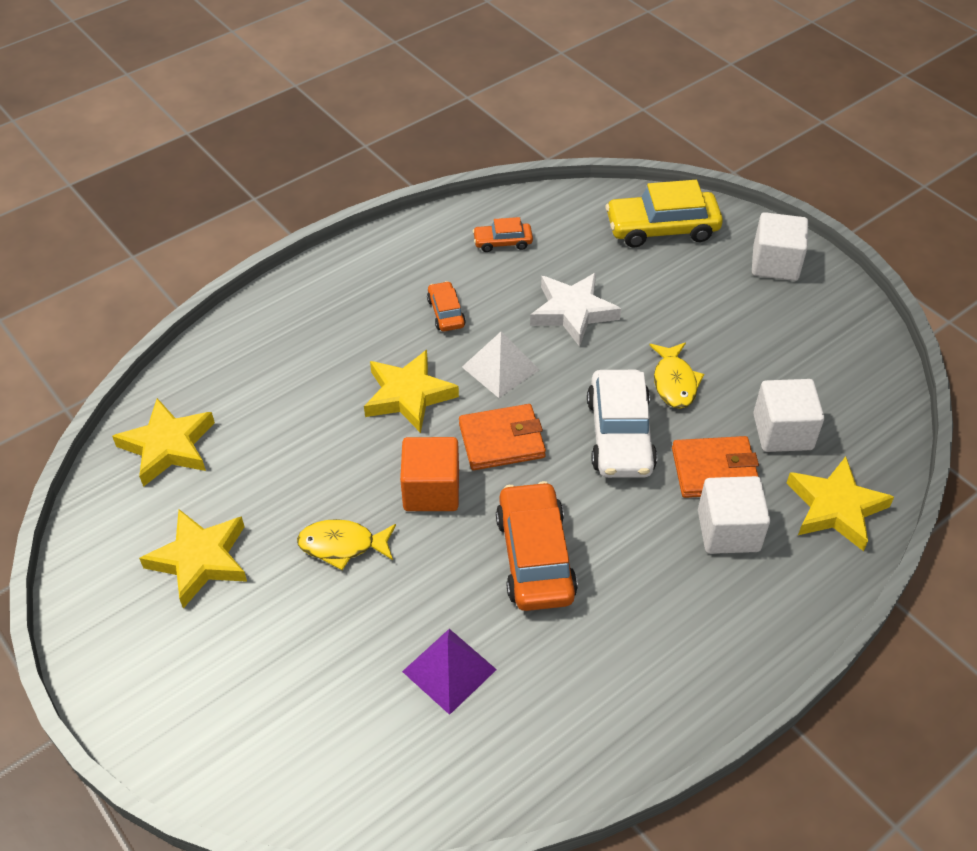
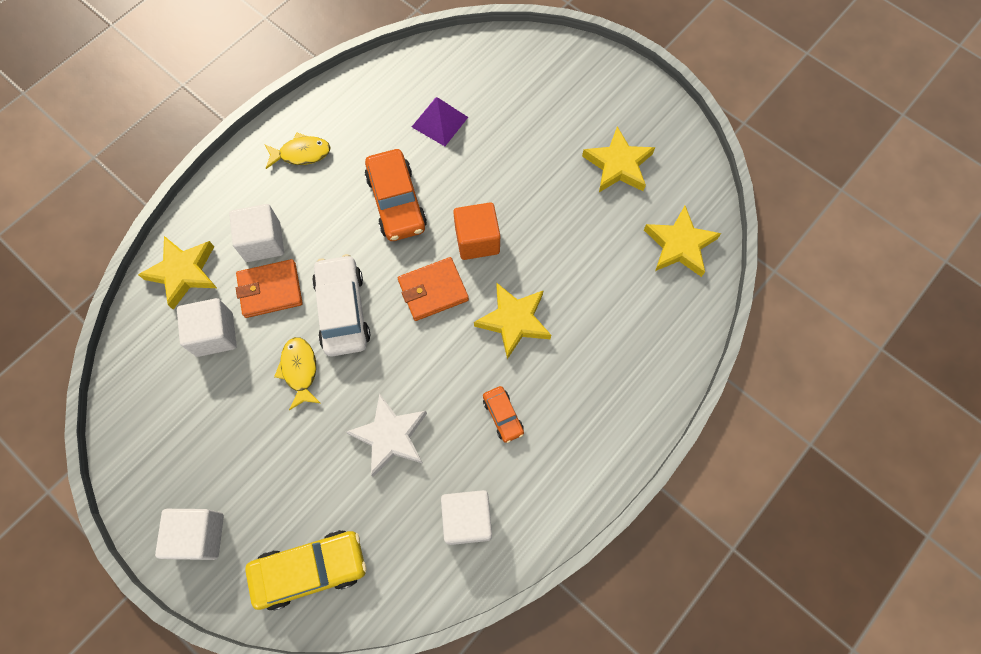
camera: 170 degrees right, 20 degrees up
yellow fish [297,519,396,570] -> yellow fish moved to [264,132,331,169]
white pyramid [462,332,539,398] -> none
orange car [473,217,533,252] -> white cube [441,490,492,545]

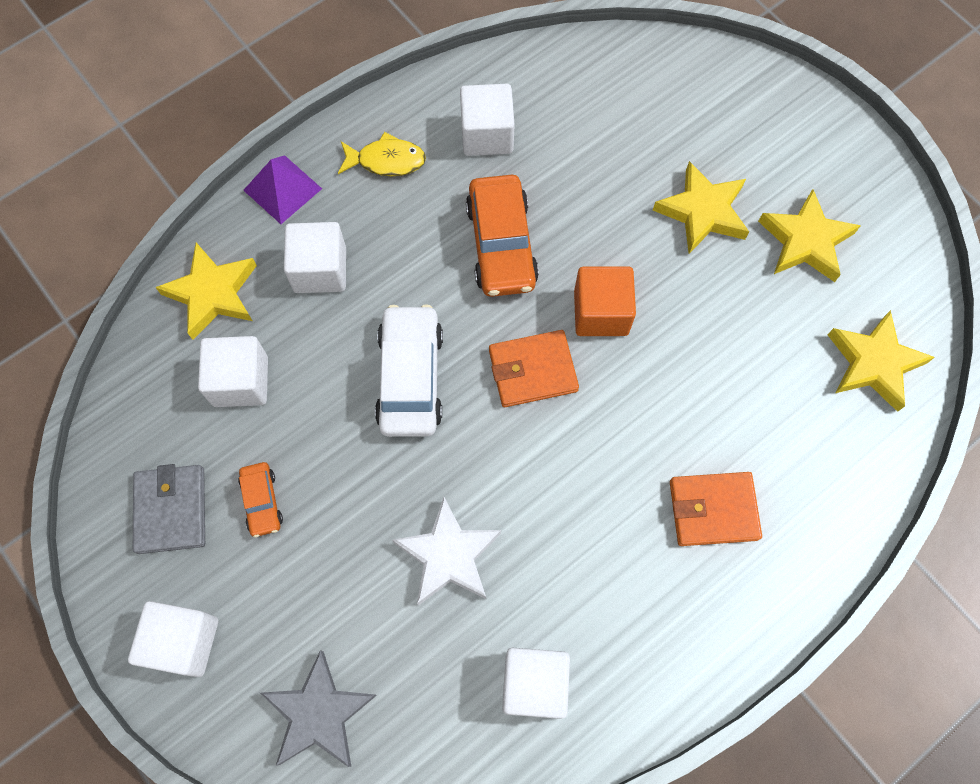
camera: 10 degrees right, 0 degrees up
orange wallet [236,259,303,318] -> orange wallet moved to [670,472,762,546]
yellow car [245,530,367,611] -> grey star [260,650,377,767]
yellow fish [274,337,320,410] -> none
purple pyramid [412,97,468,146] -> purple pyramid moved to [243,155,322,224]
yellow star [474,283,551,359] -> yellow star moved to [653,161,749,254]
orange car [483,386,524,443] -> orange car moved to [238,462,283,538]
none -> grey wallet [133,464,205,554]
none -> white cube [460,84,515,156]

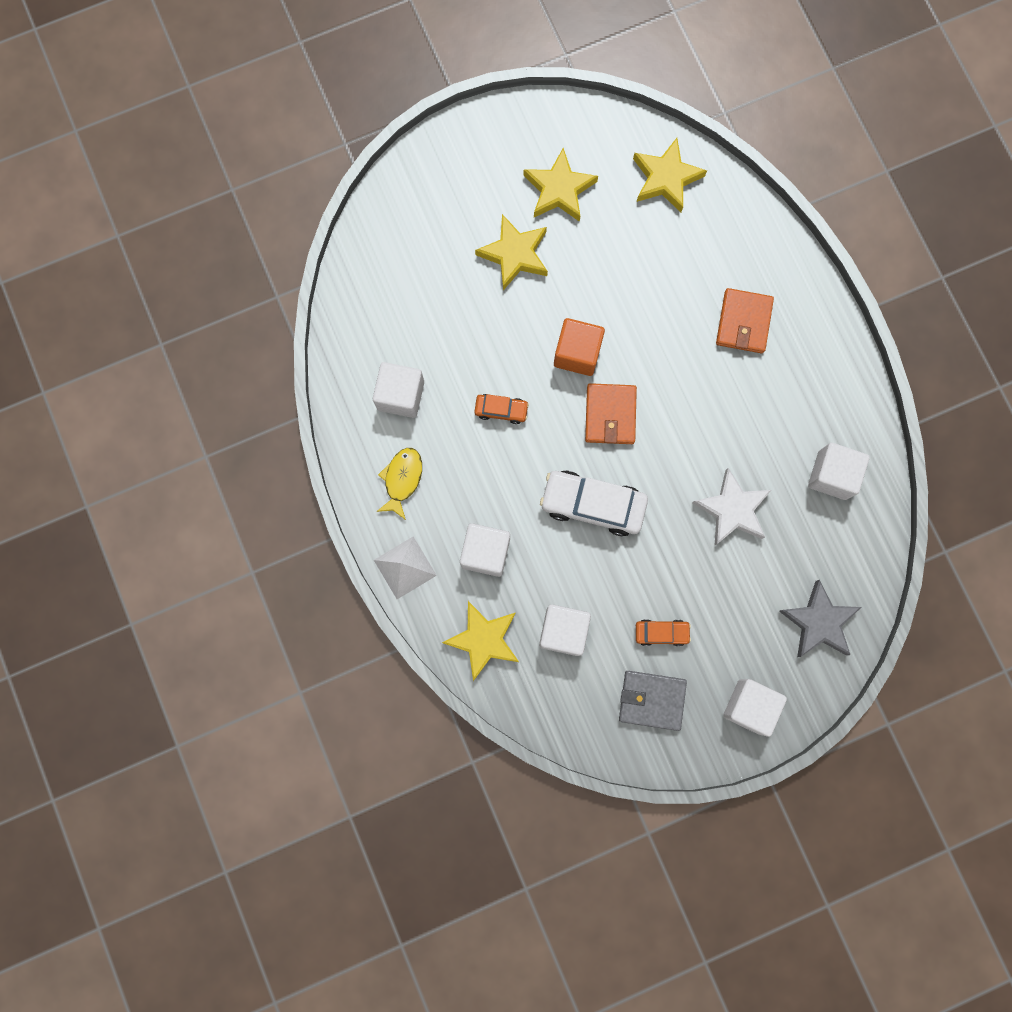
camera: 75 degrees left, 10 degrees up
purple pyramid [243,155,322,224] -> white pyramid [374,536,437,599]
orange car [466,175,539,297] -> orange car [474,394,529,424], size x0.52

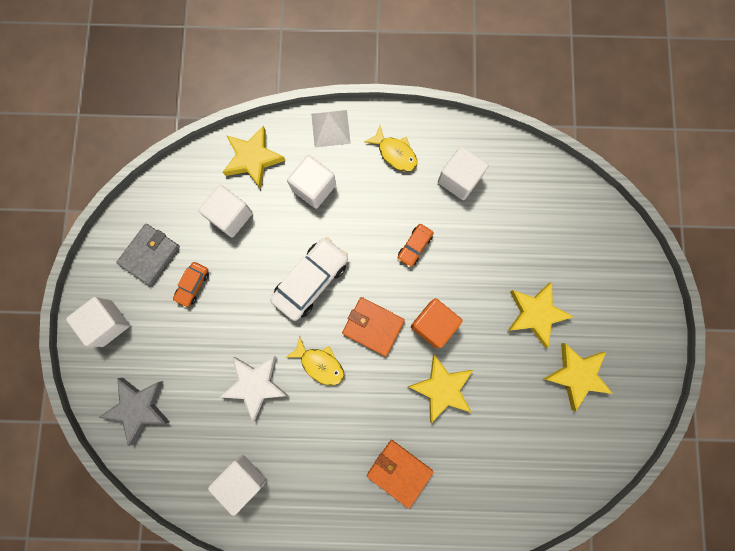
camera: 115 degrees right, 0 degrees up
yellow star [633,138,707,212] -> yellow star moved to [408,355,473,423]
none -> yellow fish [285,336,344,386]

